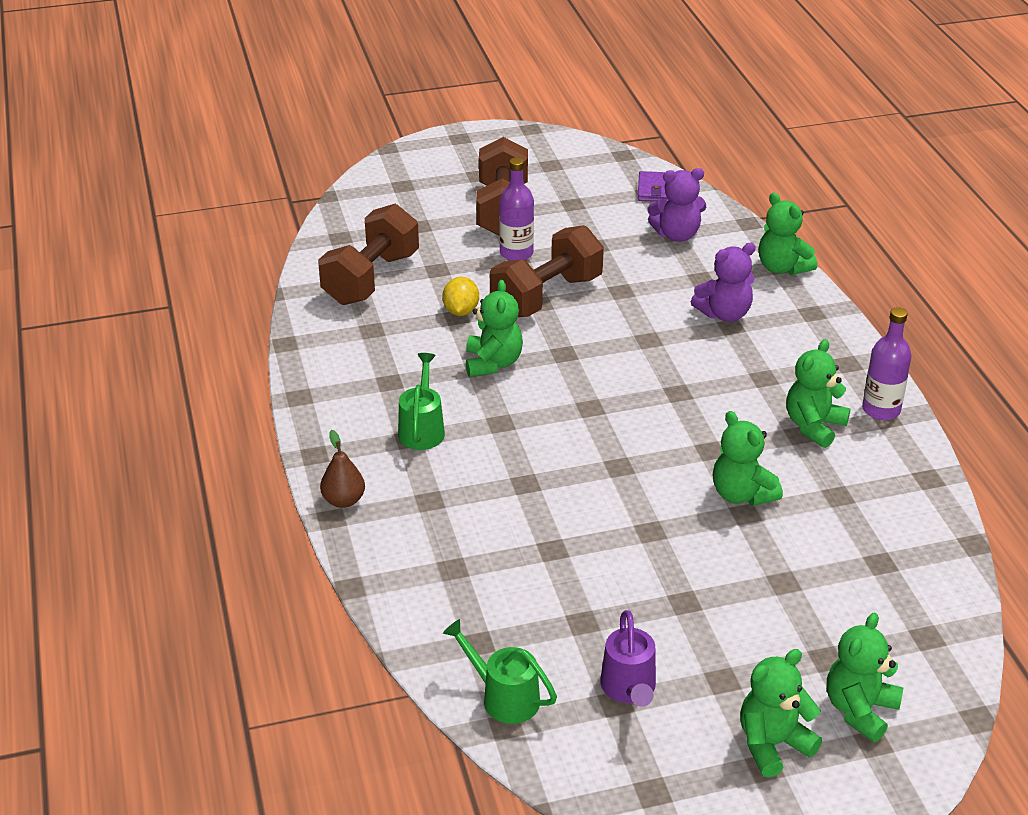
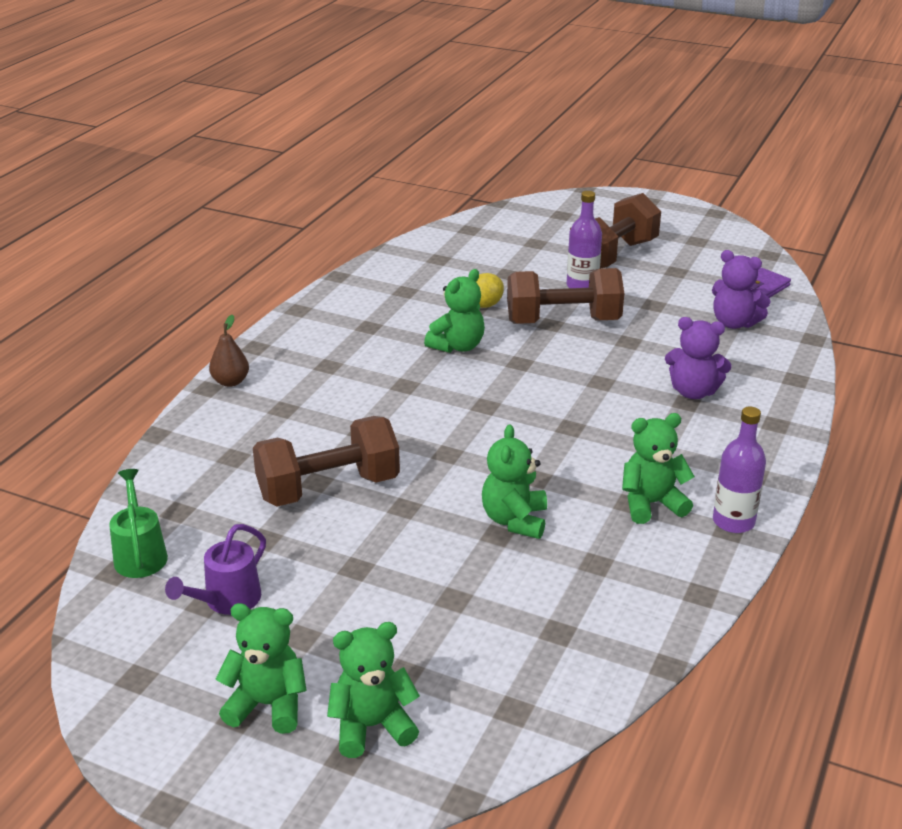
camera: 40 degrees right, 5 degrees down
brown dumbbell [318,204,419,305] -> brown dumbbell moved to [253,416,400,506]
green watering can [398,353,445,450] -> none
green teddy bear [759,192,817,275] -> none

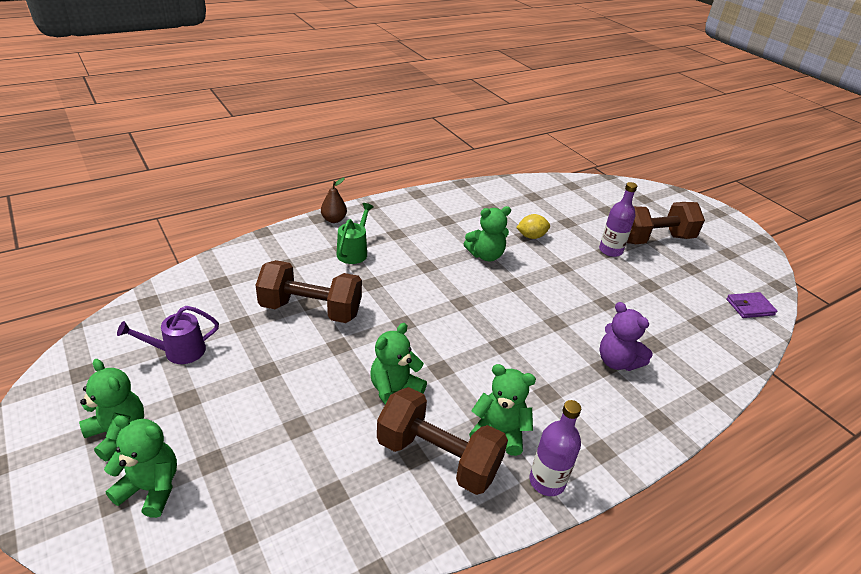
camera: 30 degrees right, 5 degrees up
green watering can [109,469,168,578] -> green watering can moved to [337,203,374,264]
brown dumbbell [507,268,624,324] -> brown dumbbell moved to [377,387,508,495]
purple teddy bear [712,250,771,329] -> none

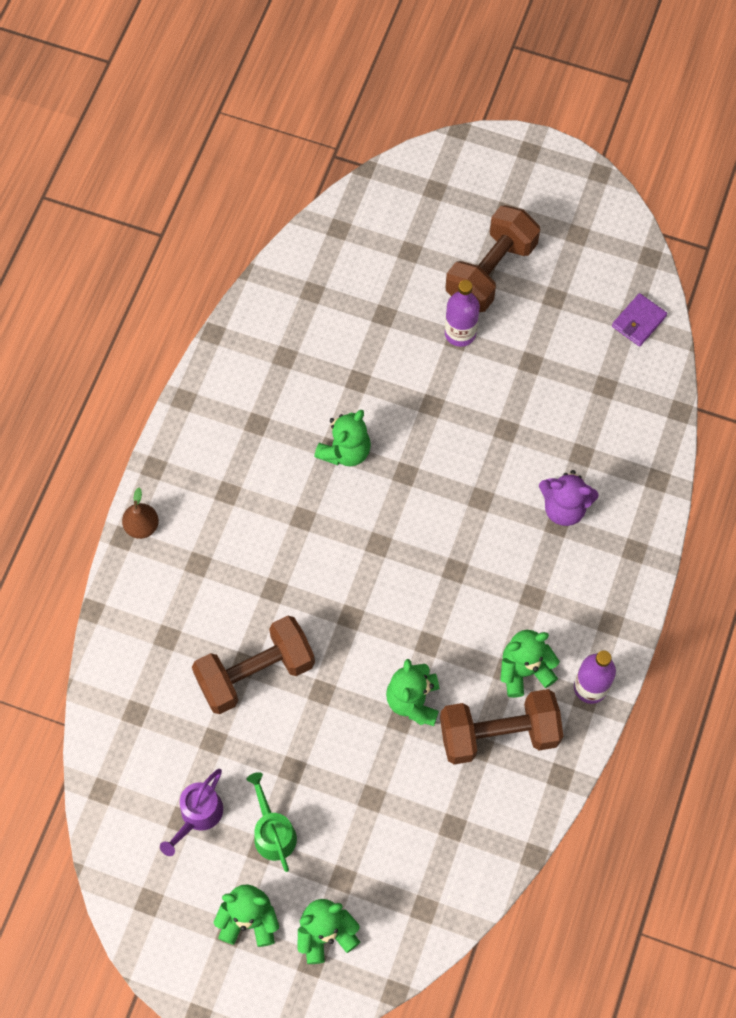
camera: 35 degrees left, 30 degrees up
green watering can [337,203,374,264] -> green watering can moved to [247,772,297,872]
yellow lemon [516,214,550,239] -> none

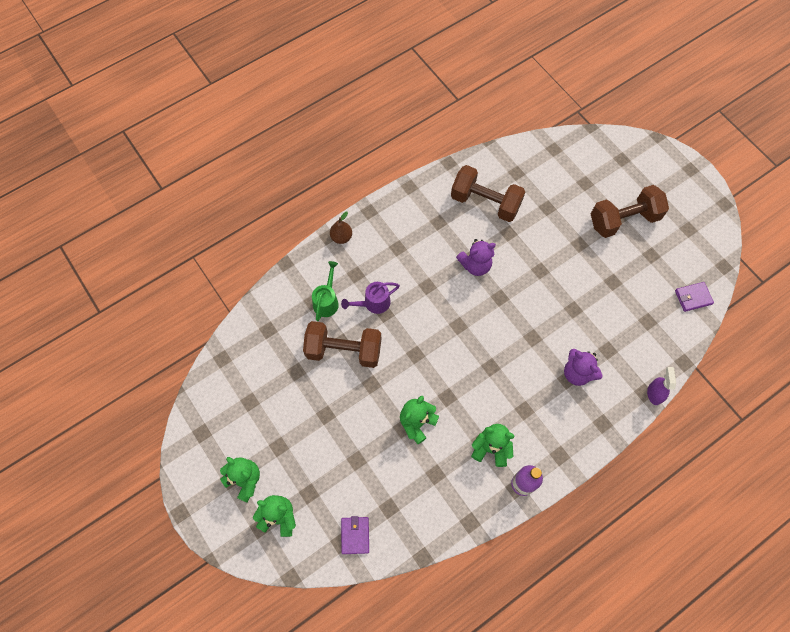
camera: 35 degrees right, 0 degrees up
purple watering can [160,769,223,856] -> purple watering can moved to [341,282,400,314]
green watering can [247,772,297,872] -> green watering can moved to [312,261,339,321]
green teddy bear [314,410,371,466] -> purple teddy bear [456,239,496,276]
brown dumbbell [440,689,563,764] -> brown dumbbell moved to [451,165,525,222]
purple bottle [445,280,480,347] -> none
none -> purple wallet [341,516,369,554]
none -> purple spray bottle [647,367,676,405]

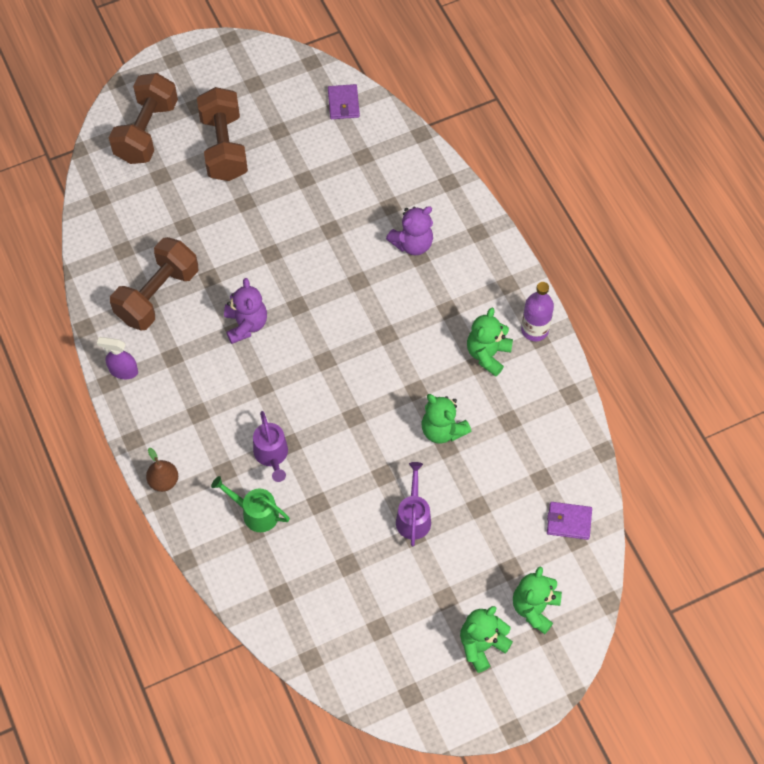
camera: 80 degrees left, 5 degrees down
brown dumbbell [303,321,381,368] -> brown dumbbell moved to [109,73,178,164]
purple spray bottle [647,367,676,405] -> purple spray bottle moved to [97,337,138,379]
none -> purple watering can [396,462,431,546]

